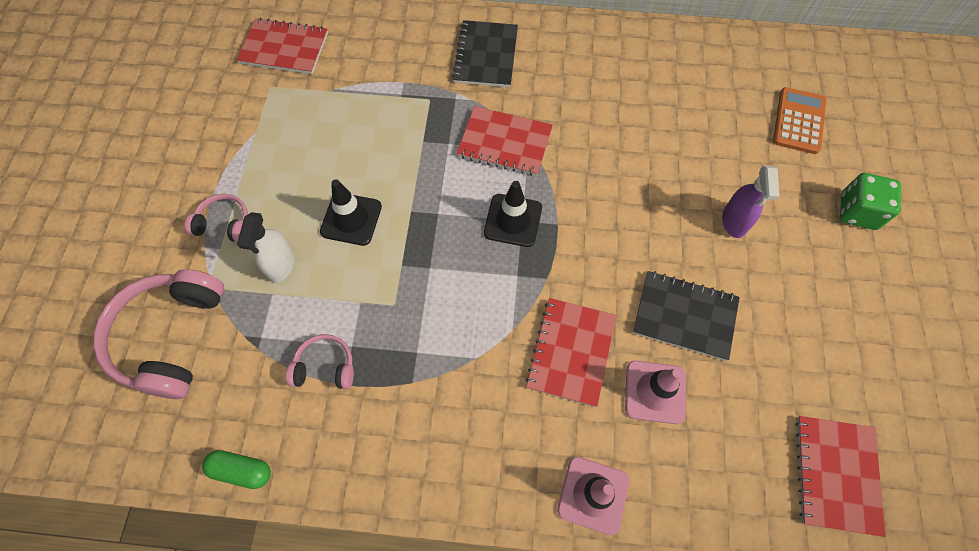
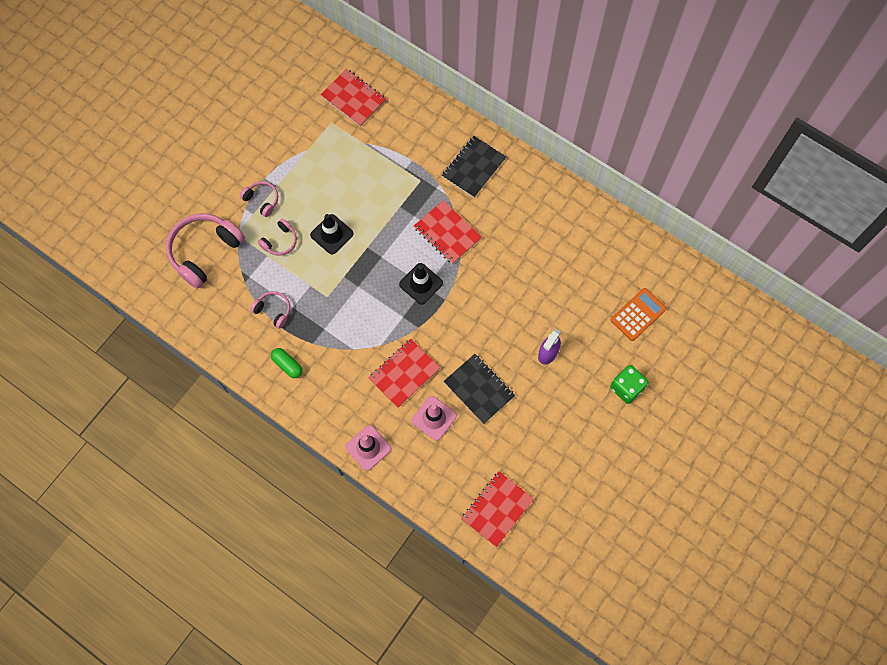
camera: 30 degrees right, 5 degrees up
green capsule [202,450,271,489] -> green capsule moved to [271,348,302,378]
white spray bottle [237,212,295,283] -> pink headphones [258,218,297,256]

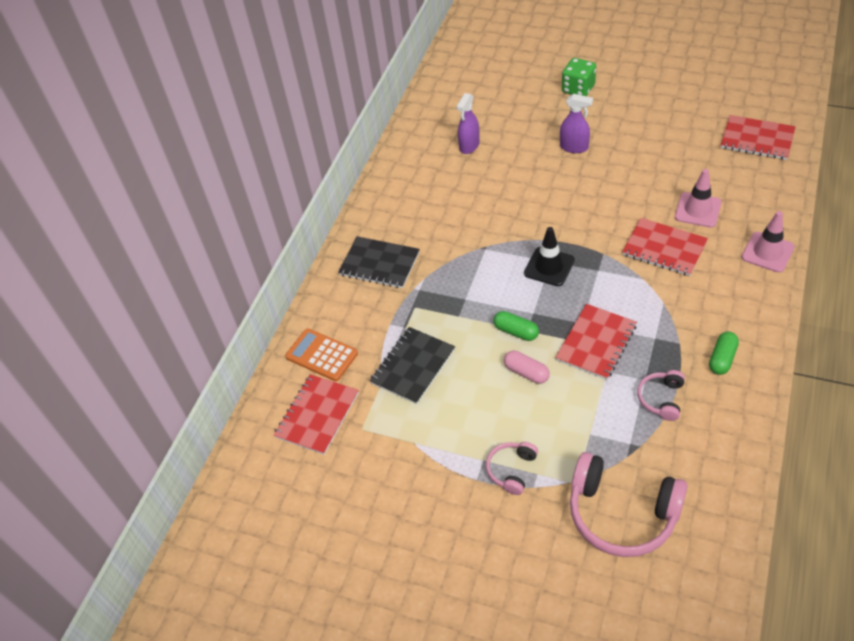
camera: 100 degrees left, 20 degrees down
pink headphones [258,218,297,256] -> none
black traffic cone [310,214,354,255] -> pink capsule [504,351,550,384]
red notebook [414,200,482,264] -> red notebook moved to [555,304,637,380]
black notebook [444,354,515,424] -> black notebook moved to [370,327,455,404]
orange calculator [611,288,666,341] -> orange calculator moved to [285,328,358,381]
none -> purple spray bottle [456,93,480,154]
none -> green capsule [494,311,539,341]

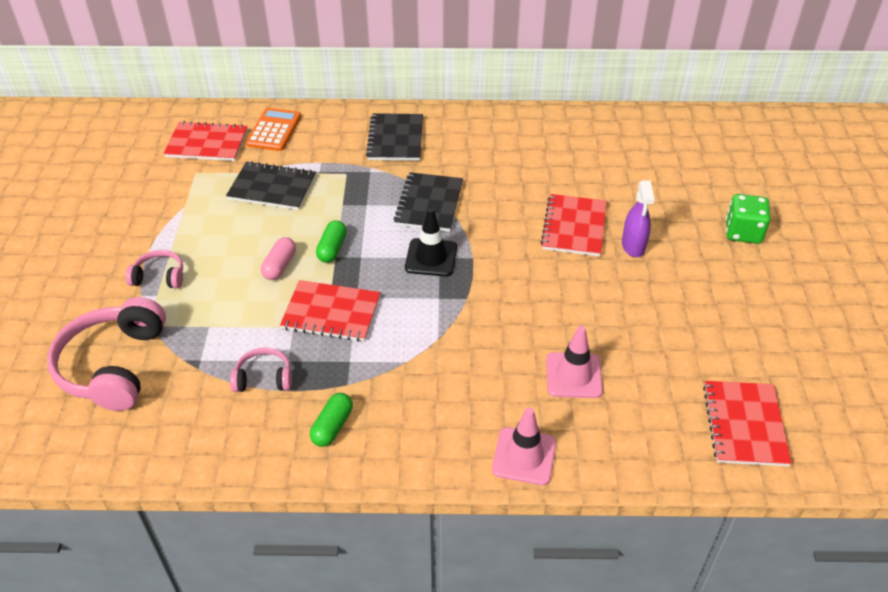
camera: 65 degrees right, 5 degrees down
purple spray bottle [456,93,480,154] -> none
red notebook [622,218,708,276] -> red notebook moved to [541,194,606,257]
green capsule [709,332,739,375] -> green capsule turned 75 degrees counterclockwise [310,393,353,447]
none -> black notebook [393,172,463,232]

